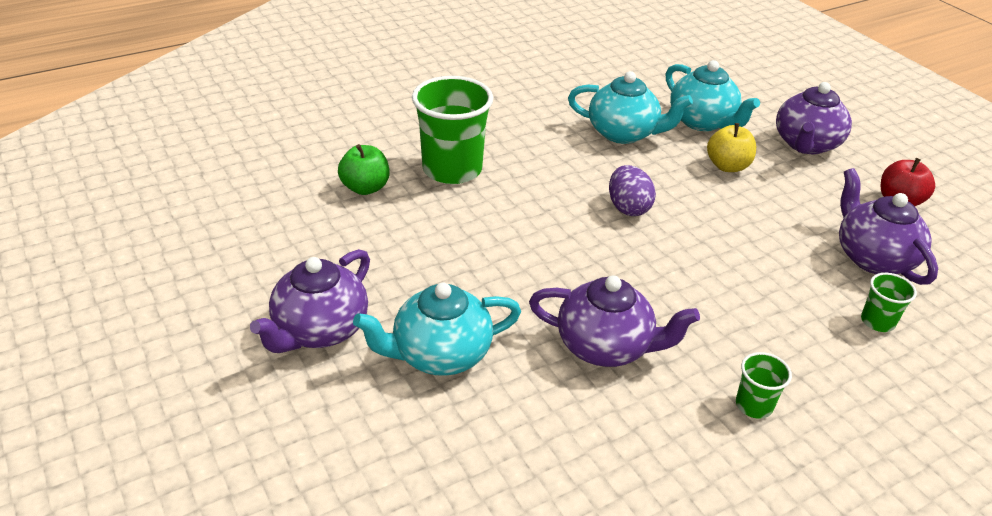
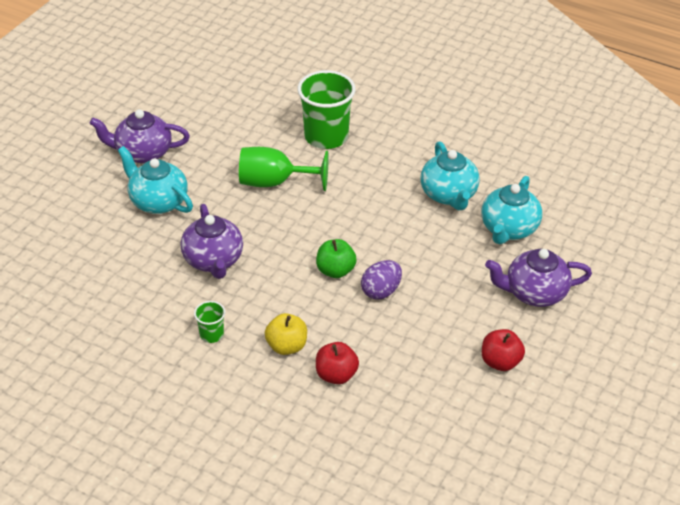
camera: 60 degrees right, 5 degrees up
green apple [338,144,389,195] -> green apple moved to [316,239,356,278]
purple egg [609,165,656,216] -> purple egg moved to [361,260,402,300]
yellow apple [707,123,756,172] -> yellow apple moved to [265,313,307,355]
purple teapot [839,168,938,285] -> none
green cup [861,273,917,332] -> red apple [316,342,359,384]
none -> green goblet [239,147,329,191]

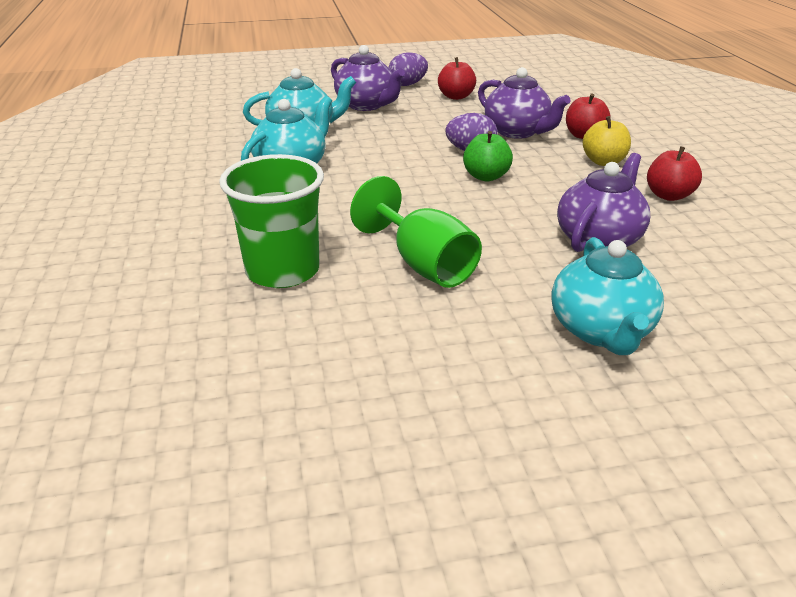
camera: 130 degrees left, 10 degrees down
purple teapot [89,109,190,163] -> purple teapot moved to [478,67,570,139]
green cup [194,301,225,343] -> red apple [647,146,702,201]
none -> purple egg [388,52,428,86]

